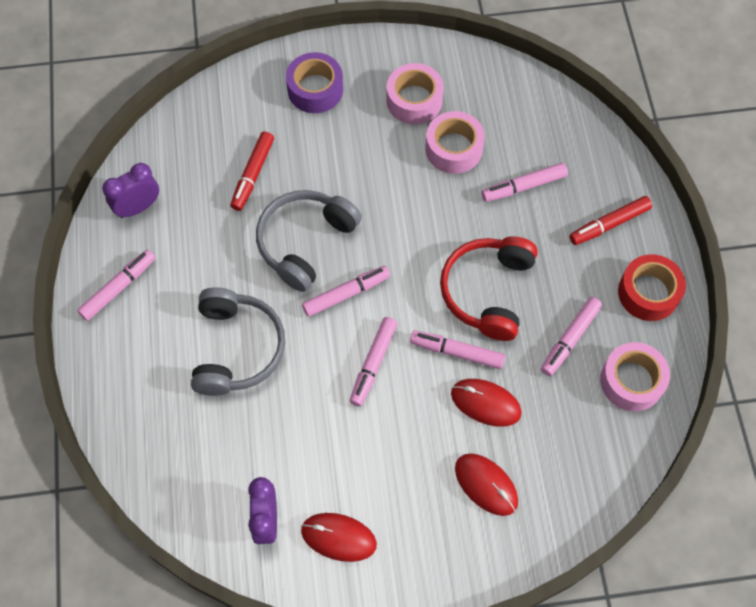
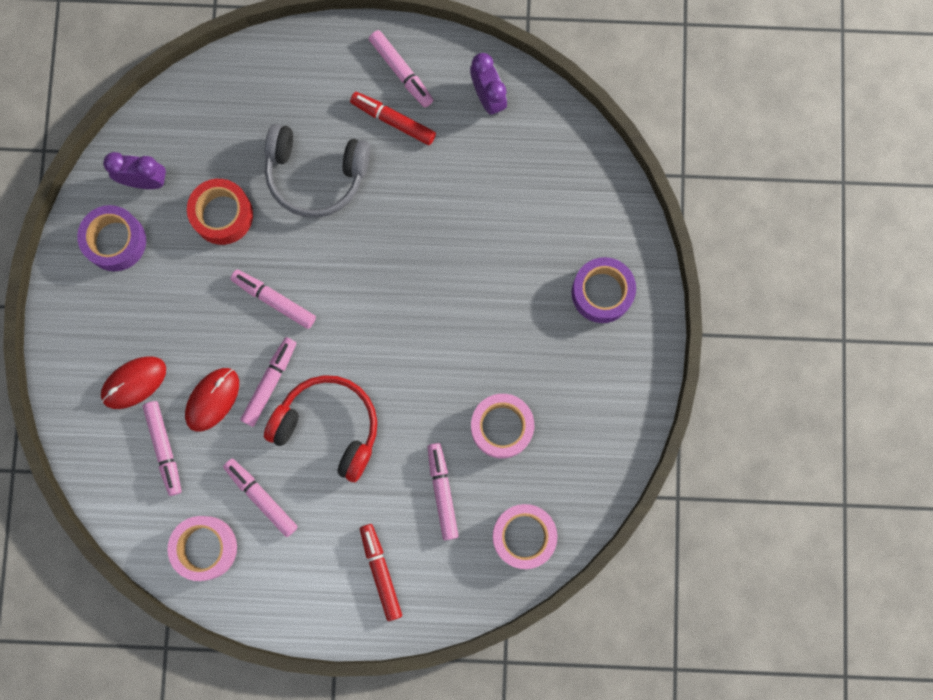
camera: 100 degrees right, 15 degrees up
red marker [230,131,274,211] -> red marker moved to [350,92,436,145]
grey headphones [256,190,362,292] -> none
red mouse [301,513,377,562] -> purple tape [77,205,146,271]
pink marker [302,266,390,317] -> pink marker moved to [143,401,182,496]
pink tape [386,63,444,124] -> pink tape moved to [492,504,557,569]
red tape [618,254,686,321] -> red tape moved to [187,179,253,245]

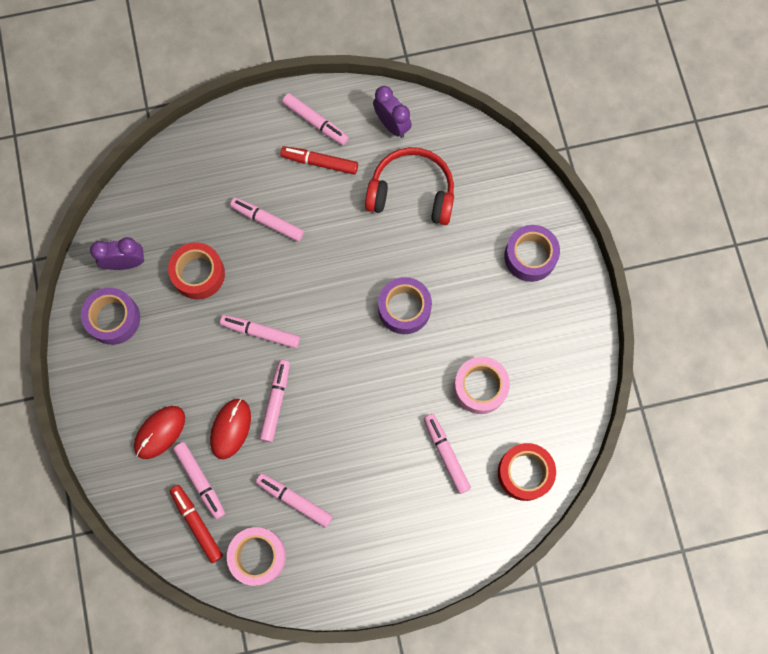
camera: 15 degrees left, 5 degrees down
red headphones [264,375,377,482] -> red headphones moved to [365,147,454,225]
grey headphones [265,124,370,218] -> pink marker [230,197,304,242]
red marker [360,524,402,621] -> red marker moved to [169,485,223,563]
pink tape [492,504,557,569] -> red tape [498,443,556,501]
none -> purple tape [378,277,432,334]

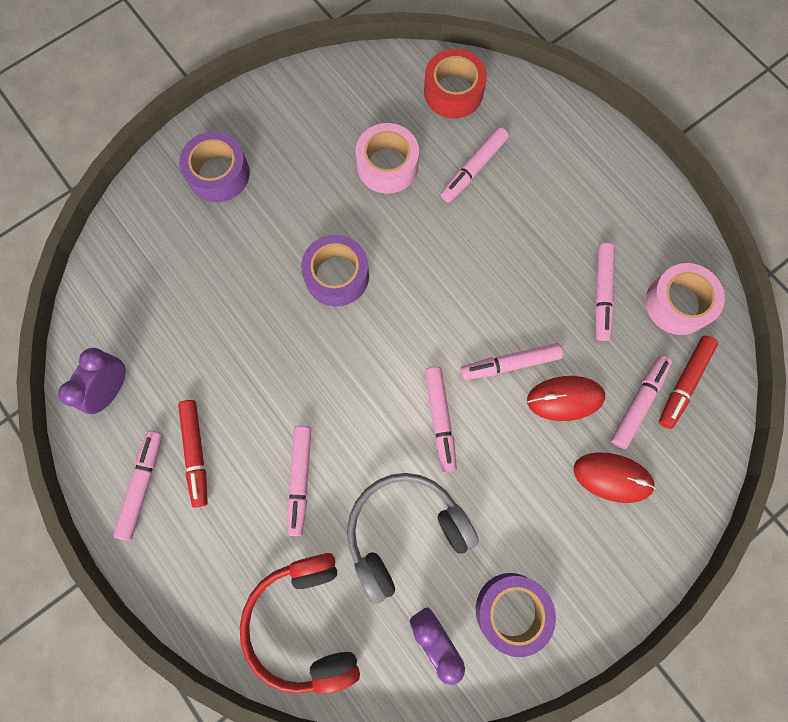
camera: 115 degrees left, 0 degrees up
red tape [168,242,225,299] -> grey headphones [347,473,479,604]
red headphones [365,147,454,225] -> red headphones moved to [240,553,360,694]

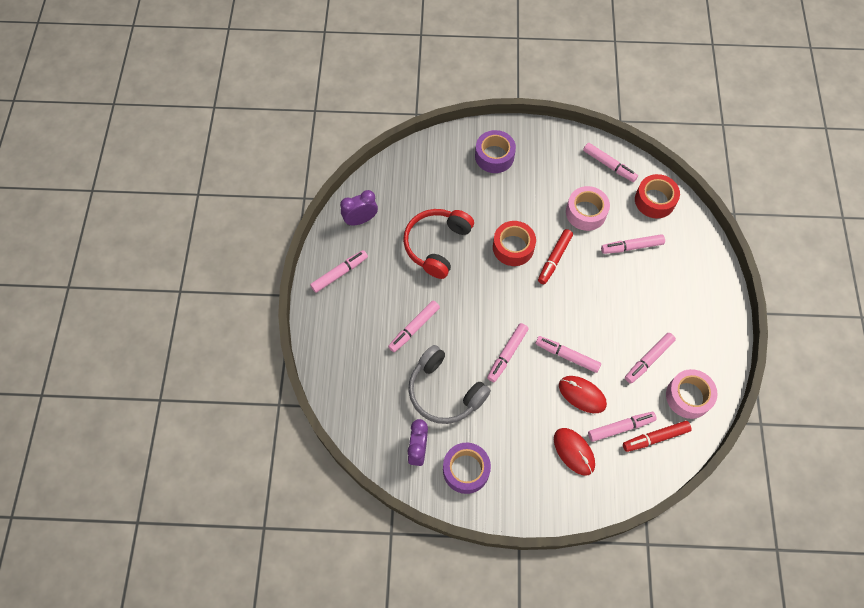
camera: 40 degrees right, 10 degrees down
red marker [178,400,208,508] -> red marker moved to [538,229,573,284]
red headphones [240,553,360,694] -> red headphones moved to [403,209,474,279]
purple tape [301,235,369,307] -> red tape [493,221,536,266]
grey headphones [347,473,479,604] -> grey headphones turned 150 degrees counterclockwise [408,345,491,424]
none -> pink marker [583,143,638,182]

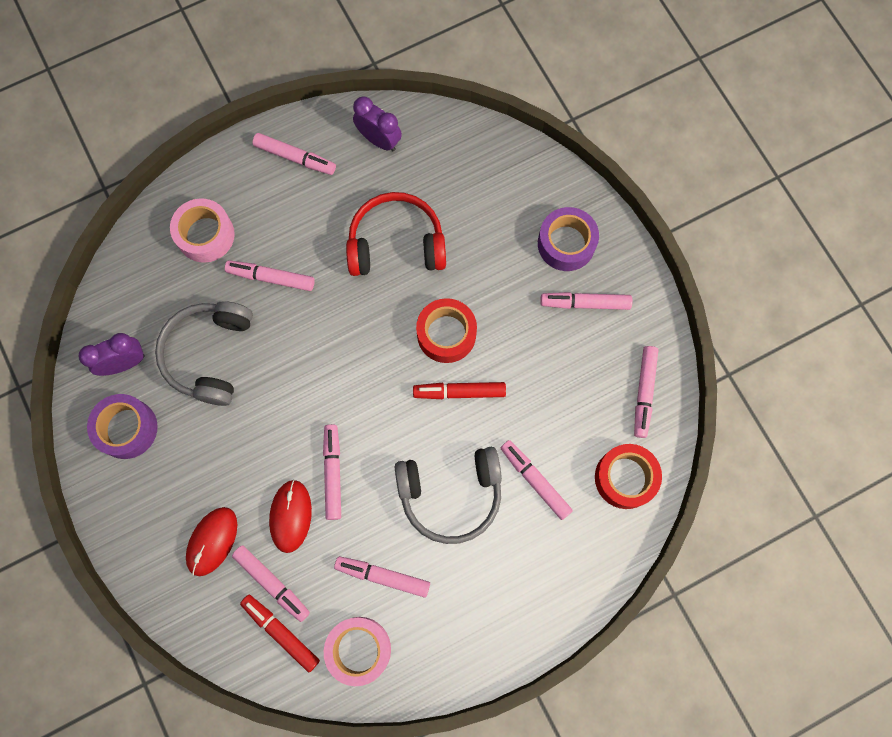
camera: 60 degrees right, 10 degrees up
pink marker [487,323,528,382] -> pink marker moved to [540,292,632,310]
pink tape [566,186,610,231] -> pink tape moved to [170,198,235,263]
none -> grey headphones [395,447,502,544]

